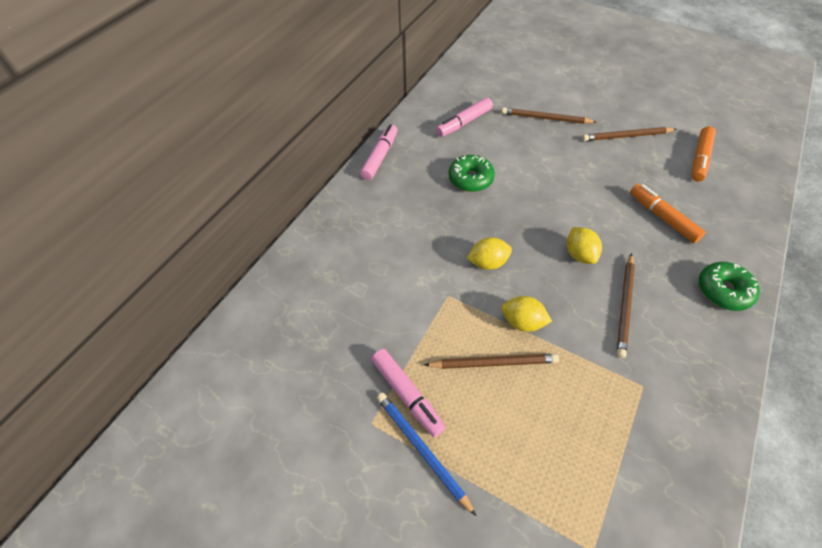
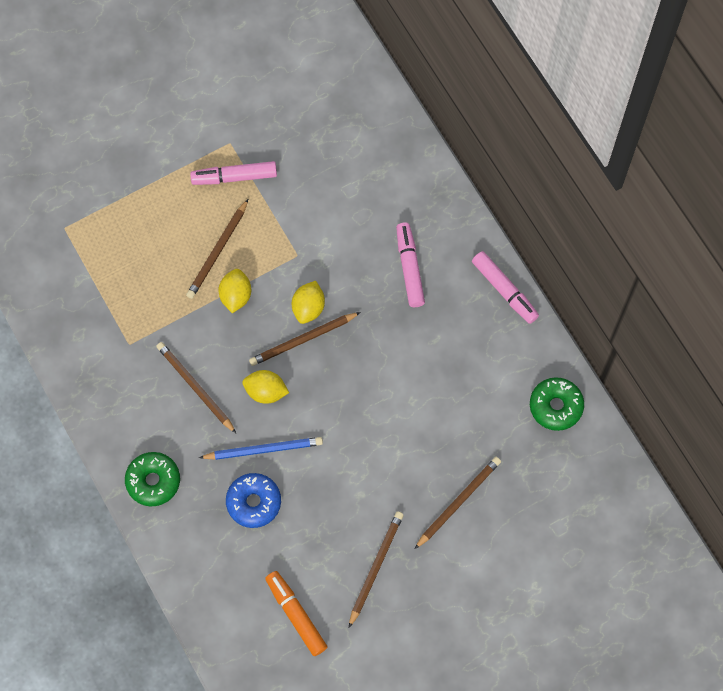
camera: 120 degrees right, 15 degrees up
blue pencil [377,392,476,516] -> blue pencil moved to [199,437,323,460]
pink marker [436,98,493,137] -> pink marker moved to [396,222,425,307]
green donut [449,155,495,192] -> green donut moved to [530,377,584,431]
yellow lemon [501,296,552,332] -> yellow lemon turned 45 degrees counterclockwise [218,269,251,313]
orange marker [630,184,706,243] -> blue donut [226,473,281,528]
none -> brown pencil [249,312,361,366]

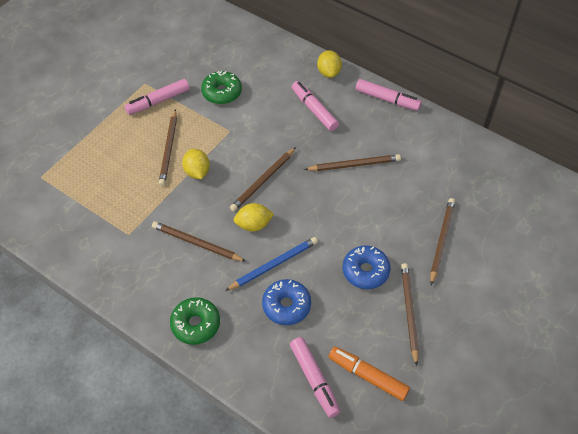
camera: 25 degrees left, 15 degrees down
yellow lemon [292,281,325,324] -> yellow lemon moved to [317,50,342,78]
green donut [530,377,584,431] -> green donut moved to [201,71,242,104]
none -> pink marker [290,337,340,418]
none -> brown pencil [304,154,401,171]
none -> blue donut [343,245,391,289]

